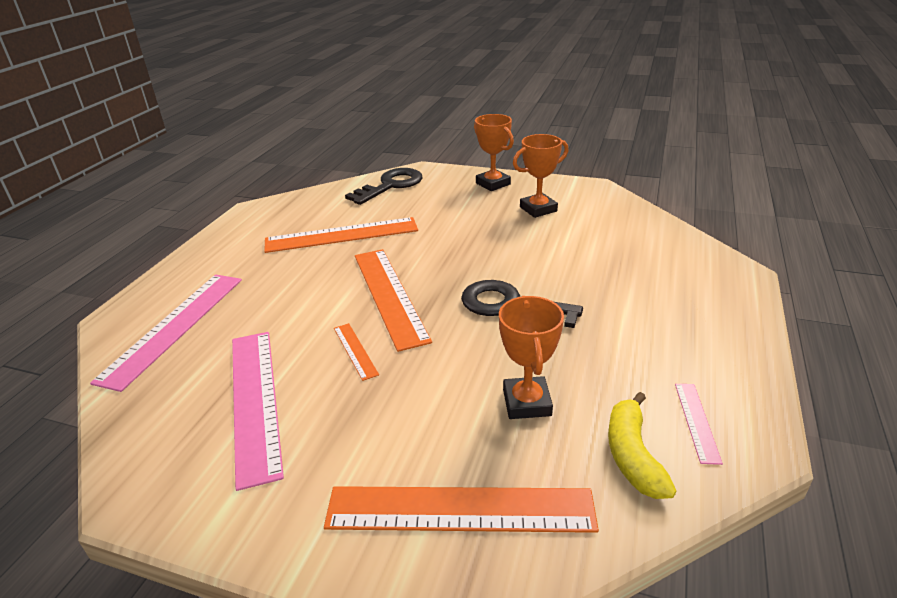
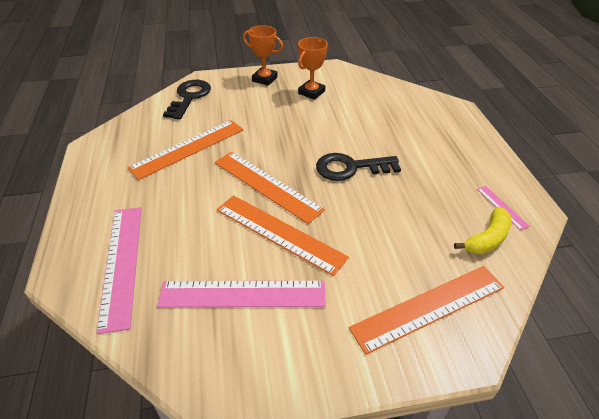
camera: 30 degrees left, 10 degrees up
pink ruler [232,332,284,491] -> pink ruler turned 45 degrees counterclockwise [157,281,326,308]
orange ruler [334,323,379,381] -> orange ruler [217,195,349,276], size x2.17
orange trophy [499,296,564,419] -> none
yellow banana [608,392,677,499] -> yellow banana turned 105 degrees counterclockwise [454,207,512,254]

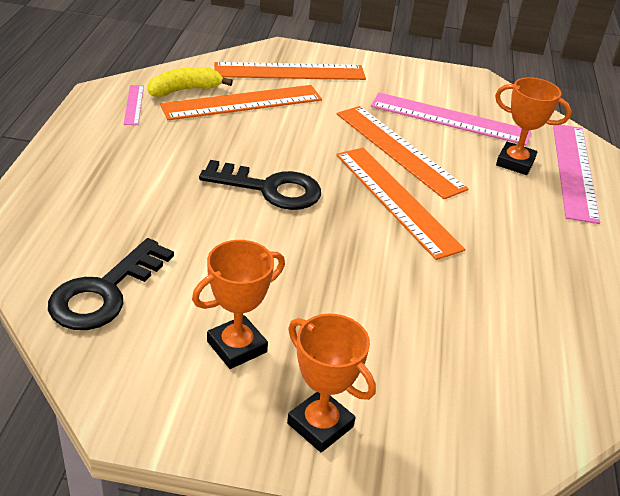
camera: 165 degrees left, 5 degrees down
orange ruler [127,120,243,180] -> orange ruler moved to [160,85,322,120]
black key [163,80,211,120] -> black key moved to [48,238,174,330]
none -> orange trophy [495,77,572,175]

